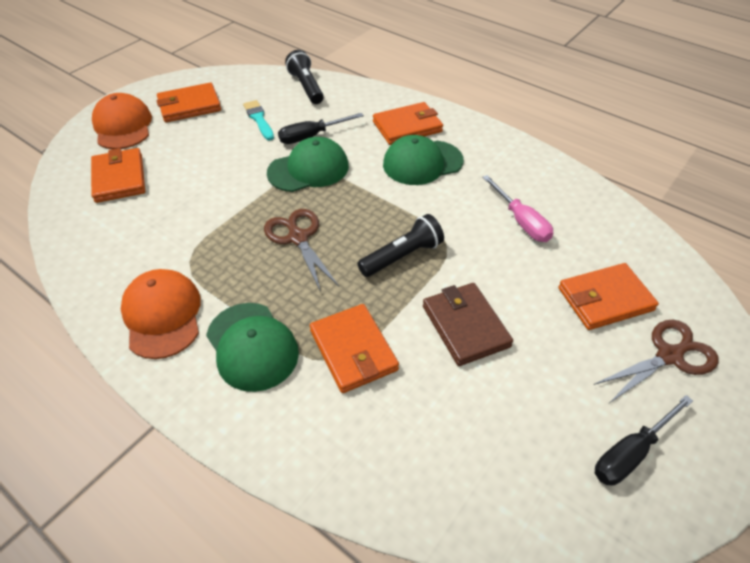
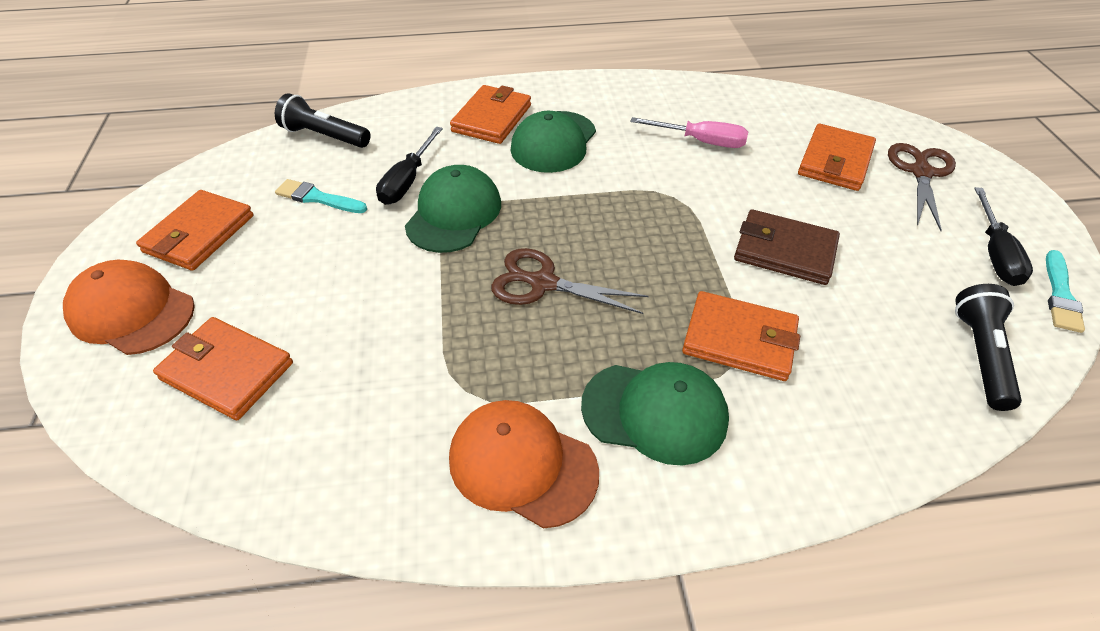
camera: 45 degrees left, 0 degrees up
black flashlight [357,214,444,277] -> black flashlight moved to [955,284,1022,411]
none -> turquoise brush [1046,250,1085,333]

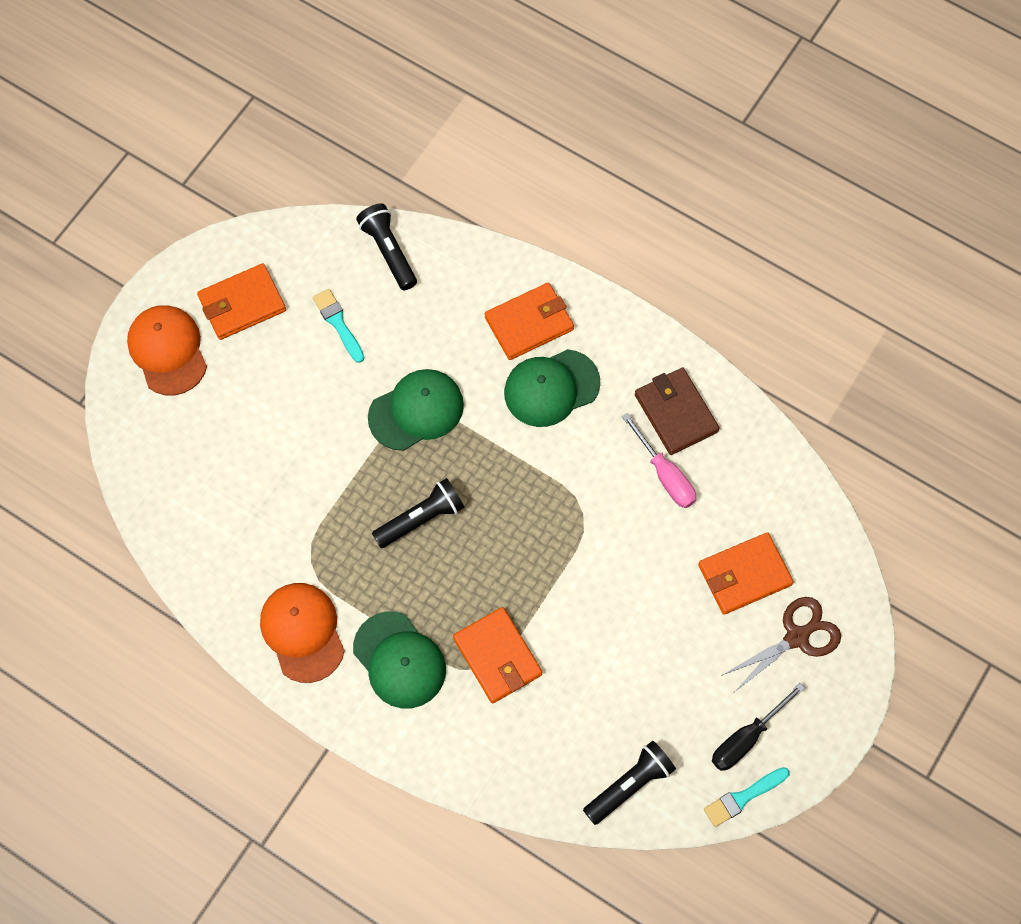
camera: 40 degrees right, 20 degrees up
orange wallet [153,317,293,420] -> none
black screwdriver [376,127,443,205] -> none
brown scissors [491,248,648,314] -> black flashlight [372,478,464,548]
brown wallet [734,209,840,285] -> brown wallet moved to [635,367,720,455]

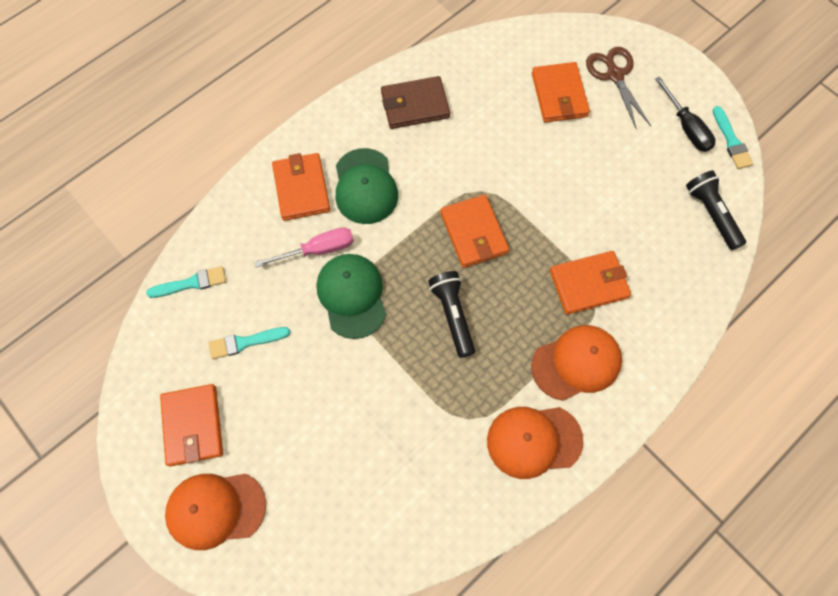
camera: 75 degrees left, 0 degrees up
green cap [353,611,446,708] -> orange cap [531,325,622,401]
black flashlight [356,203,417,290] -> turquoise brush [146,266,226,298]
pink screwdriver [622,413,696,508] -> pink screwdriver moved to [254,227,354,267]
none -> orange wallet [441,194,509,268]

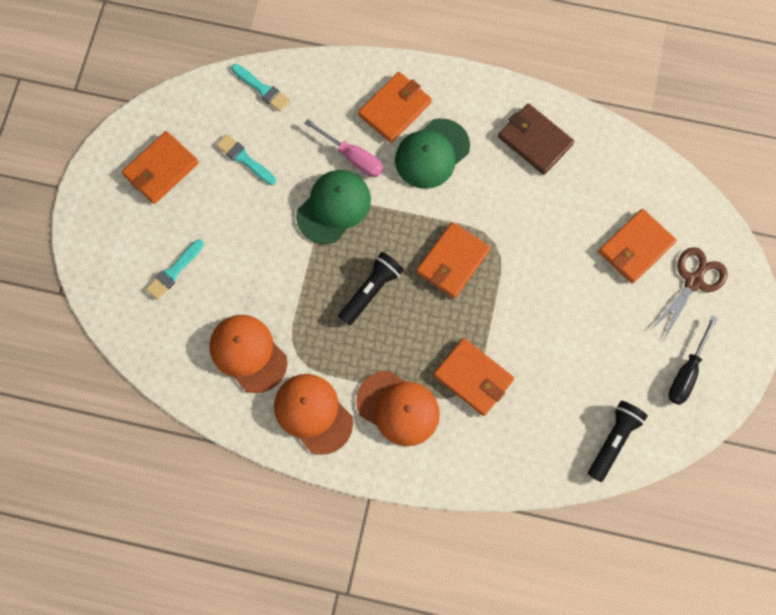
camera: 55 degrees right, 5 degrees up
orange cap [165,474,266,550] -> orange cap moved to [210,315,287,393]
turquoise brush [713,106,753,169] -> turquoise brush moved to [146,239,204,300]

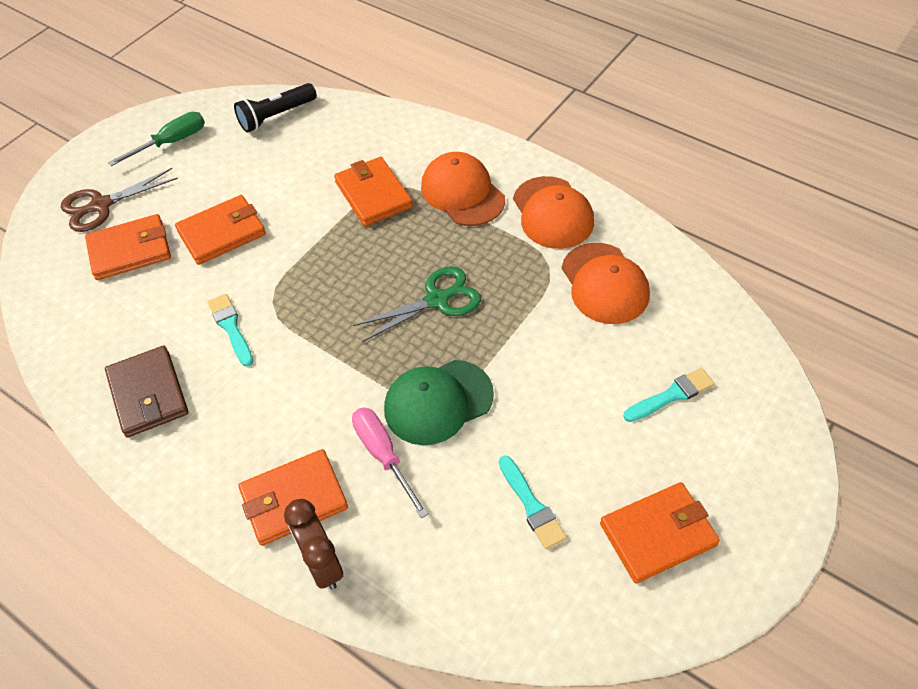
camera: 155 degrees left, 20 degrees down
turquoise brush [231,64,290,112] -> turquoise brush moved to [207,294,253,367]
black flashlight [338,252,404,326] -> green scissors [353,266,481,342]
green cap [395,118,470,189] -> none
orange wallet [416,222,491,298] -> orange wallet moved to [175,195,266,265]
black screwdriver [668,316,718,405] -> green screwdriver [108,112,205,166]
none -> brown clock [284,499,343,590]

